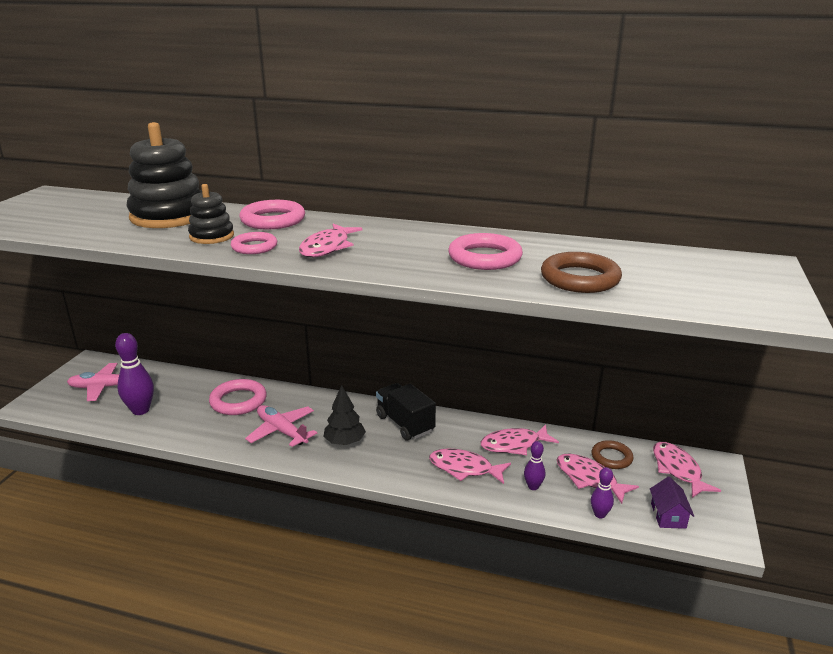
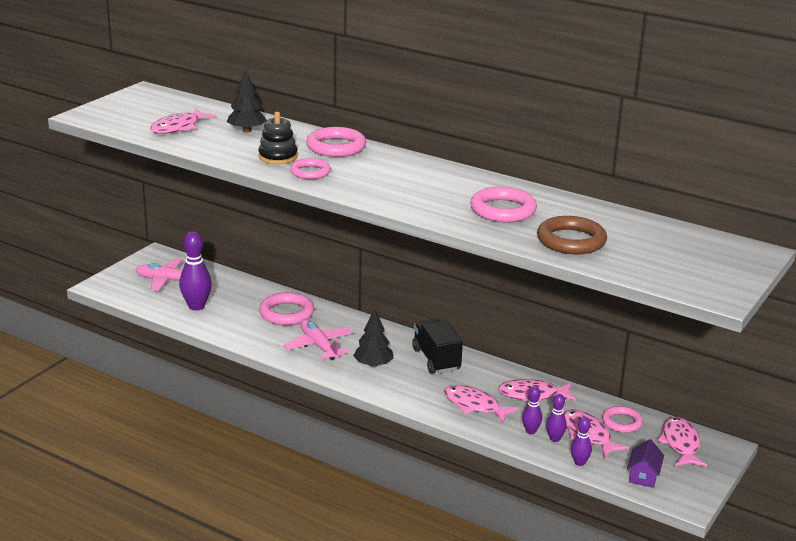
camera: 15 degrees right, 0 degrees up
black stacking toy [127,122,202,228] -> black tree [227,70,267,133]
pink fish [299,224,362,257] -> pink fish moved to [150,108,216,134]
brown ring [592,440,633,469] -> pink ring [602,406,643,433]
none -> purple bowling pin [546,394,567,442]

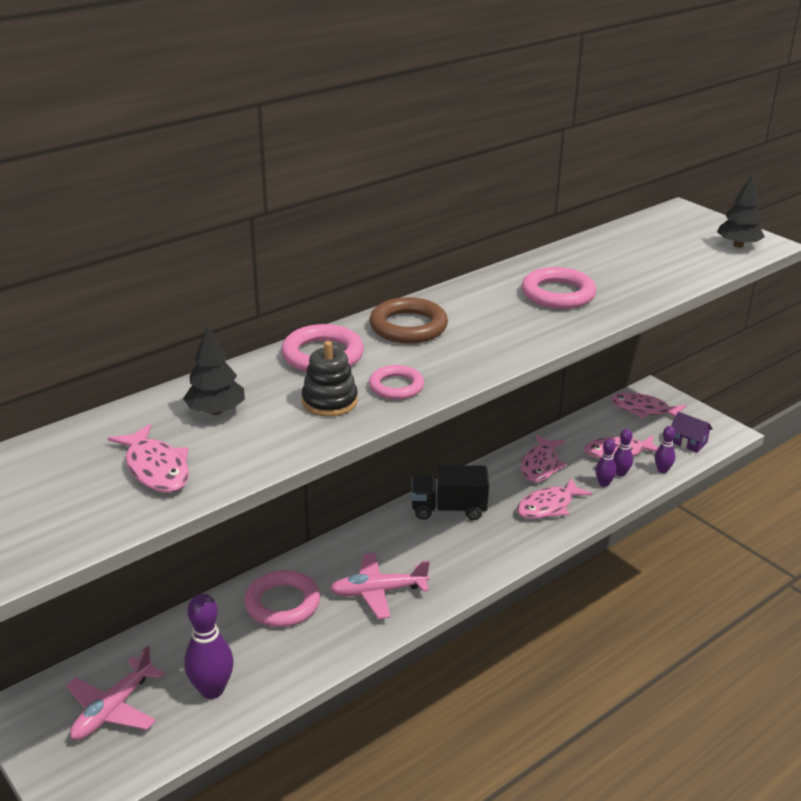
camera: 70 degrees left, 5 degrees up
black tree [353,309,394,367] -> black tree moved to [717,175,765,248]
brown ring [537,216,607,254] -> brown ring moved to [369,297,448,343]
pink ring [602,406,643,433] -> none

